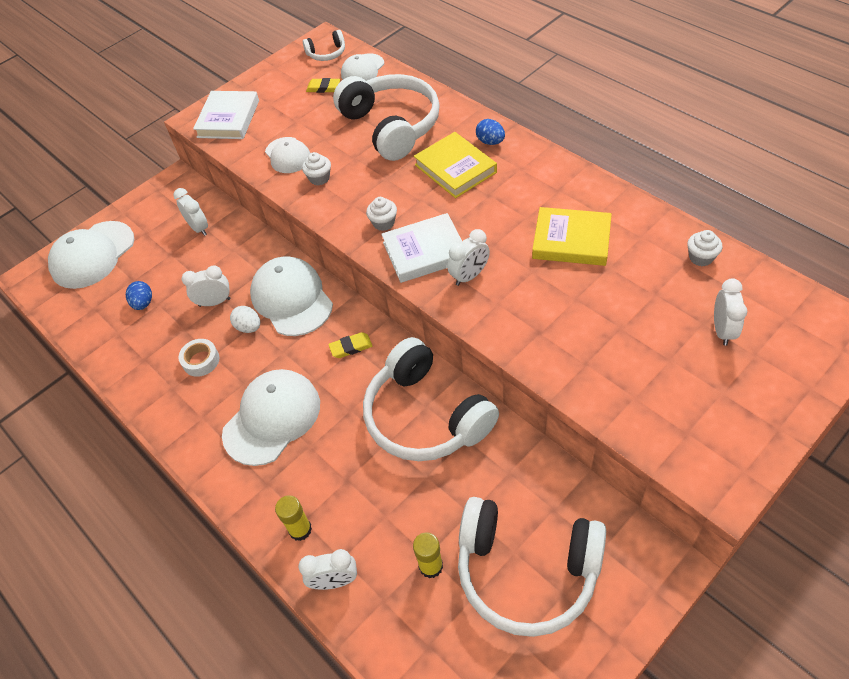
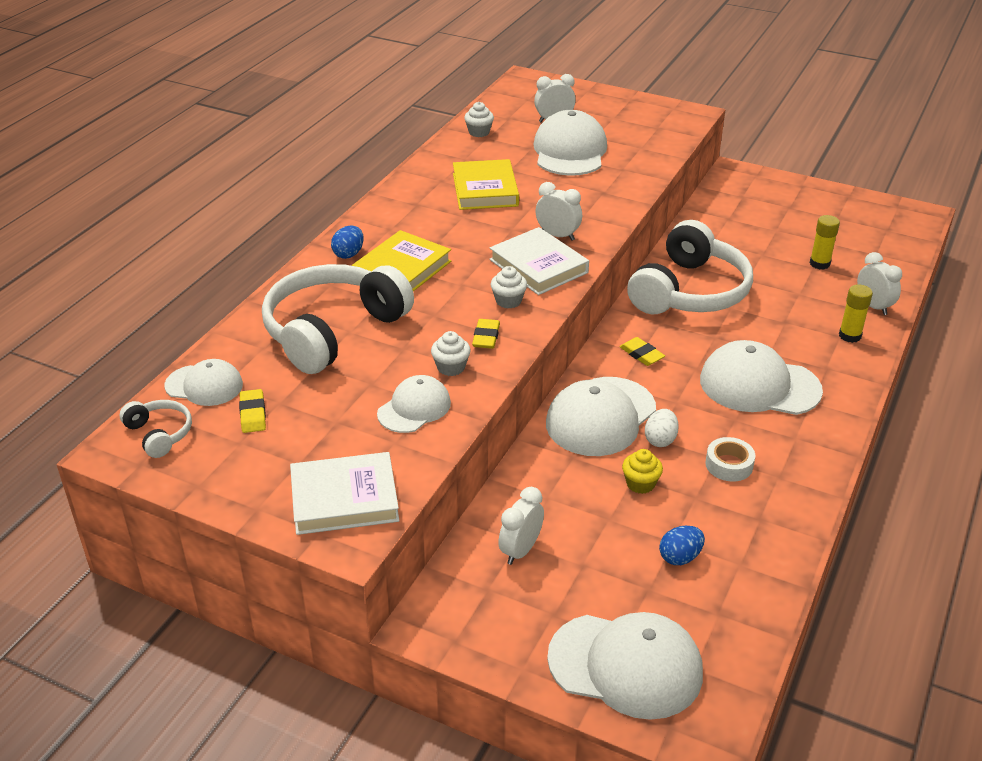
camera: 115 degrees left, 15 degrees down
white clock [181,265,230,307] -> yellow cupcake [622,449,663,494]
white headphones [458,497,606,637] -> none
none -> yellow eraser [472,319,500,349]
none -> white cap [533,110,607,176]

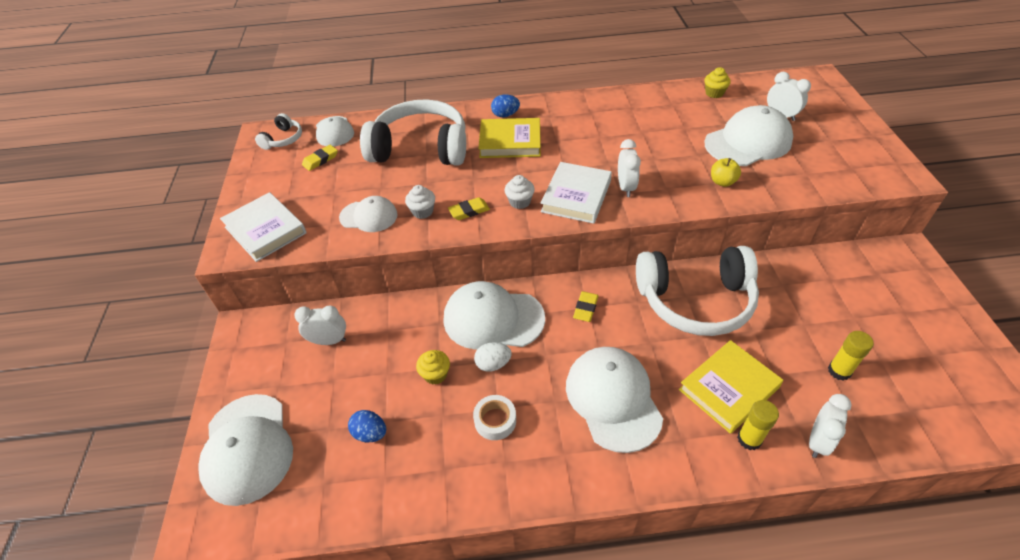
camera: 60 degrees right, 10 degrees up
yellow book [453,159,519,210] -> yellow book moved to [679,340,783,434]
white cupcake [464,102,494,137] -> yellow cupcake [704,67,731,98]
none -> yellow apple [711,158,741,187]

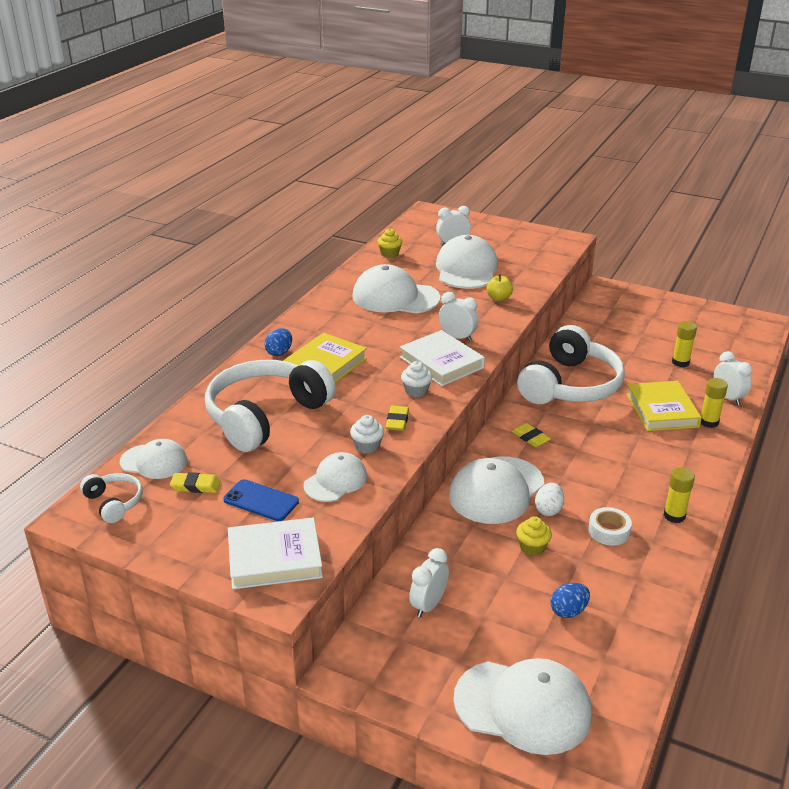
camera: 60 degrees left, 15 degrees down
yellow eraser [302,145,338,171] -> yellow eraser turned 75 degrees counterclockwise [170,472,221,493]
white cap [566,347,663,453] -> white cap moved to [352,264,440,314]
none -> blue phone [223,479,299,521]
none -> yellow glue stick [664,467,695,523]

